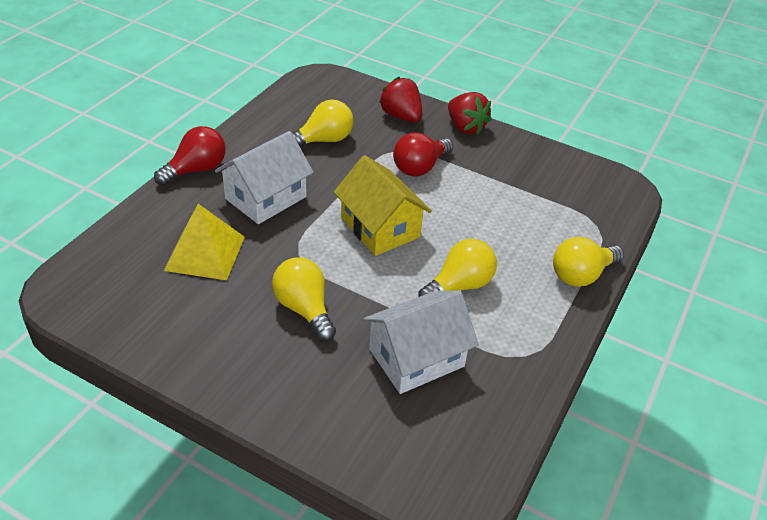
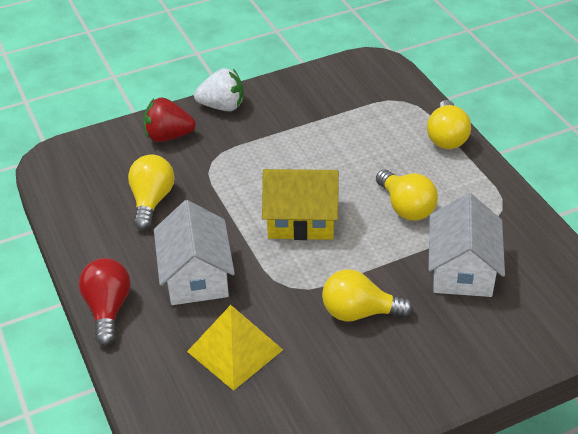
camera: 50 degrees left, 0 degrees up
red light bulb [393,132,453,177] -> none
yellow light bulb [418,239,497,297] -> yellow light bulb turned 150 degrees clockwise [376,169,438,221]
red strawberry [448,92,491,134] -> white strawberry [194,68,244,111]

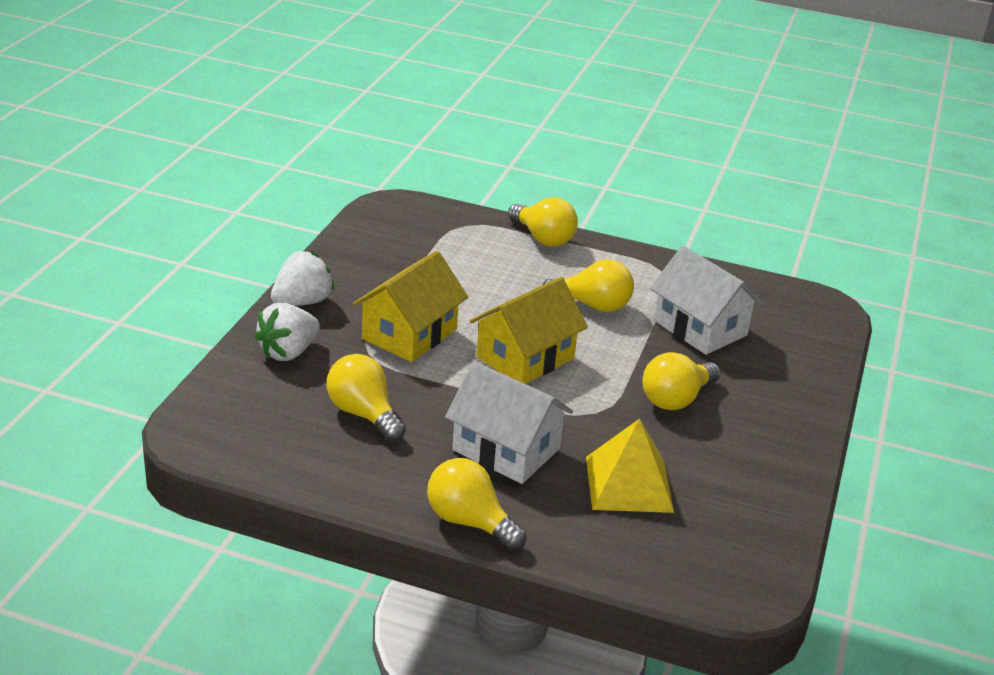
camera: 50 degrees left, 10 degrees down
red light bulb [79,258,131,346] -> yellow light bulb [427,458,527,551]
red strawberry [143,98,196,142] -> white strawberry [254,303,320,361]
none -> yellow house [353,251,468,362]

